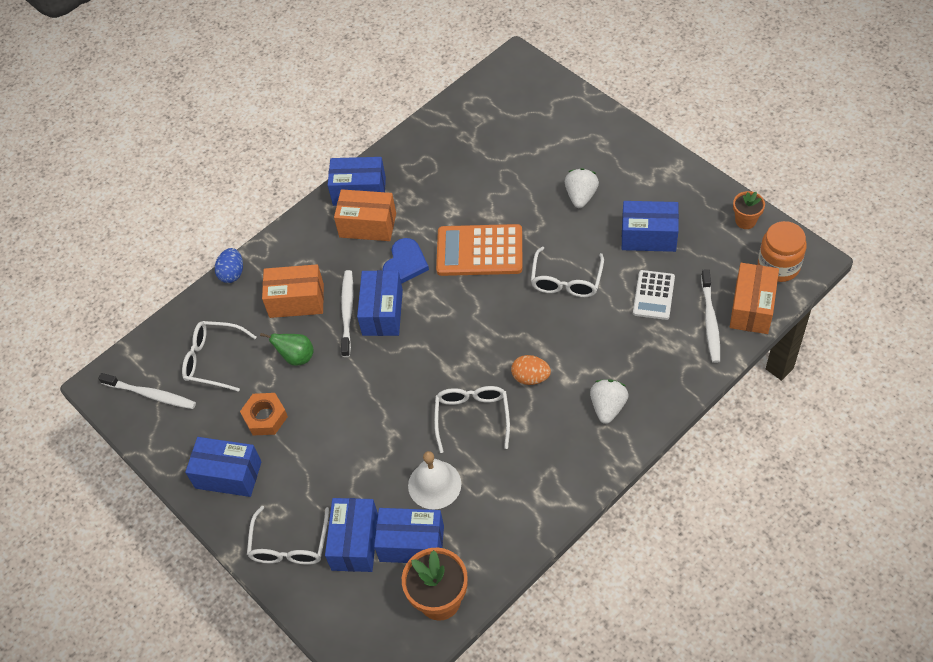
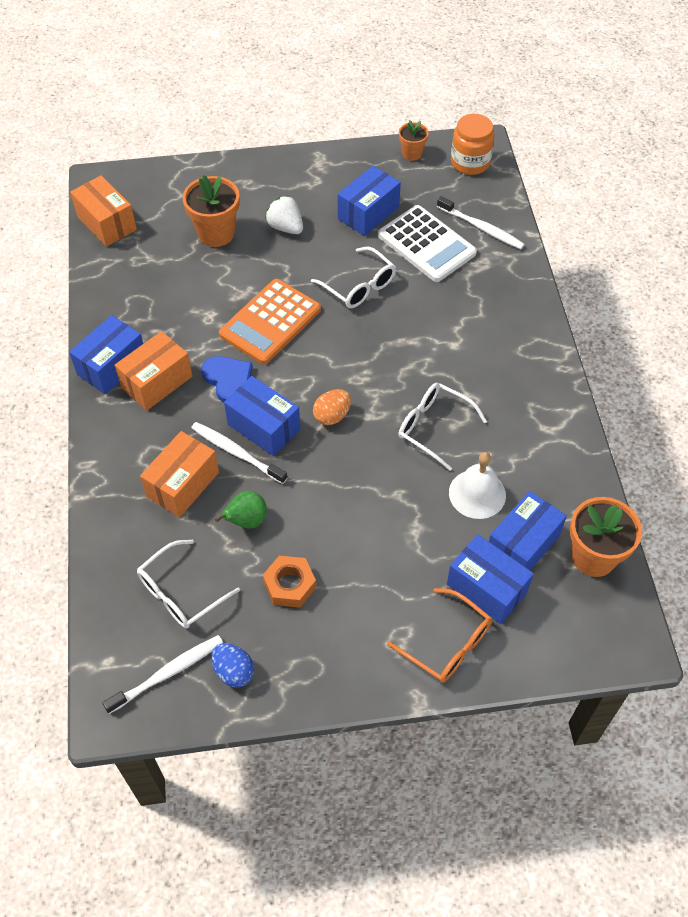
camera: 60 degrees left, 0 degrees up
blue box [185,437,262,497] -> none
blue egg [215,248,243,283] -> blue egg moved to [211,643,254,687]
white glasses [247,506,329,565] -> orange glasses [387,588,492,683]
orange egg [511,355,551,385] -> orange egg moved to [313,389,351,425]
white strawberry [590,379,629,424] -> none
white calculator [633,270,675,320] -> white calculator [378,205,477,282], size x1.64
orange box [730,263,779,334] -> orange box moved to [70,175,137,247]
none -> orange flower pot [182,175,240,247]

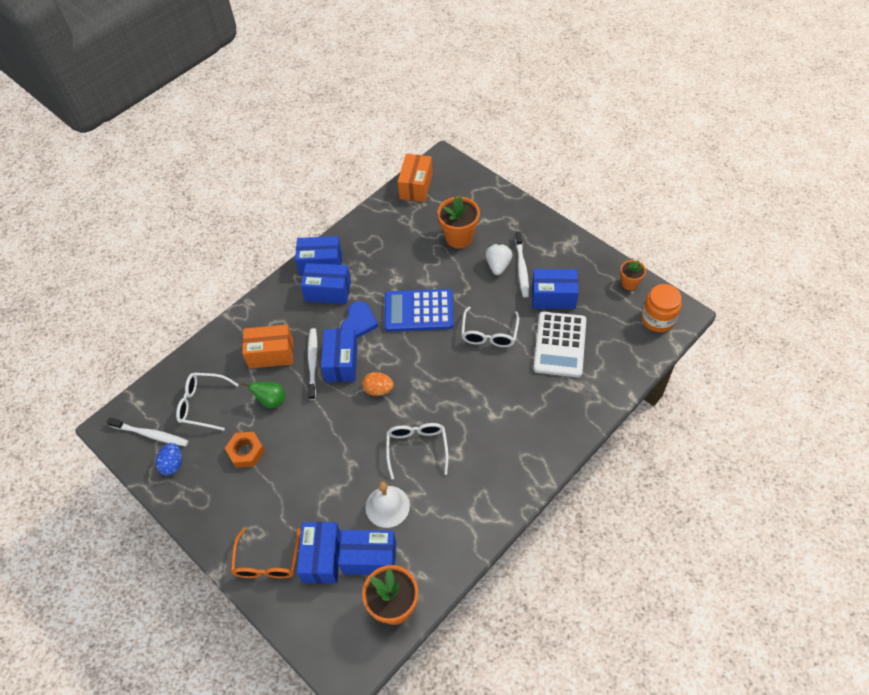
camera: 55 degrees right, 0 degrees up
orange box [115,331,192,411] -> blue box [301,263,351,304]
orange calculator [219,279,321,365] -> blue calculator [384,289,454,332]
white toothbrush [437,196,525,249] -> white toothbrush moved to [515,231,529,297]

